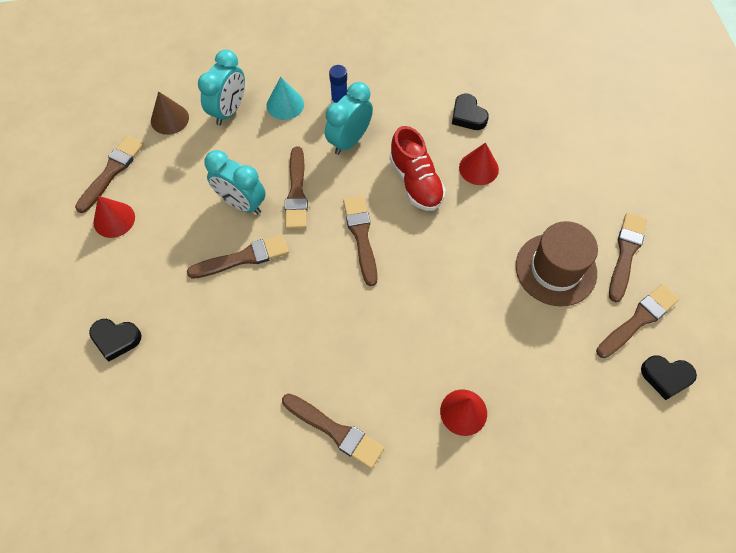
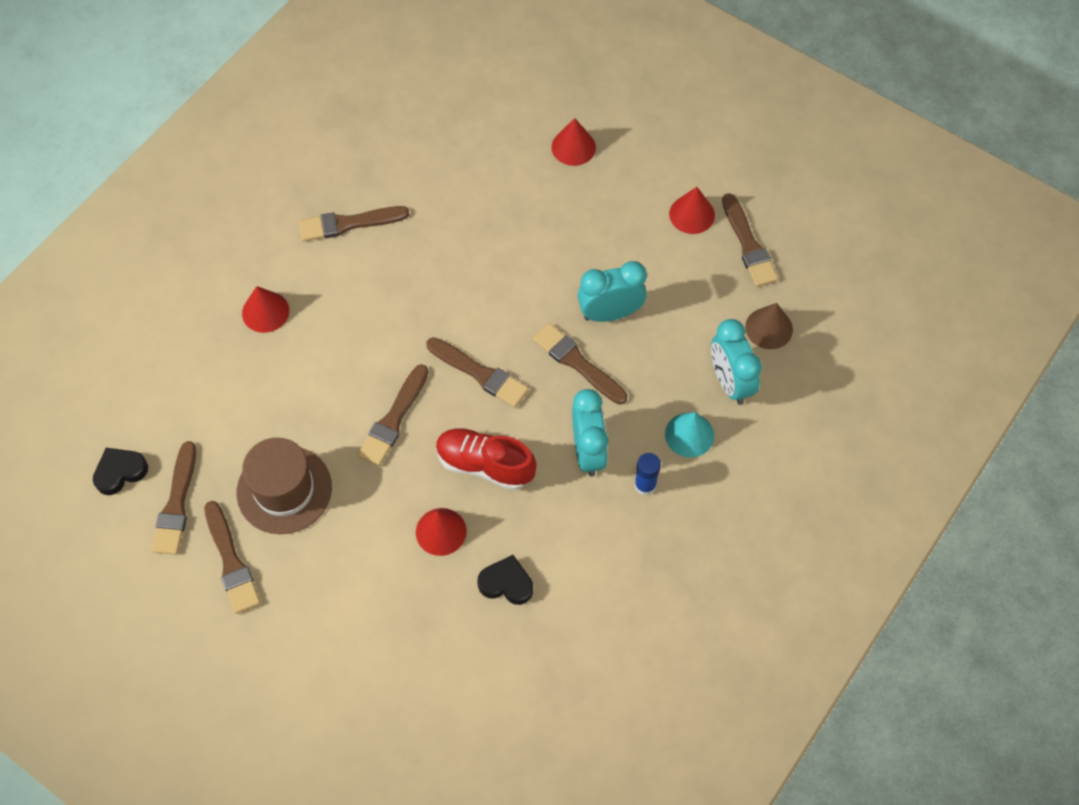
camera: 135 degrees right, 0 degrees up
black heart [89,319,142,361] -> red cone [551,118,596,166]
brown brush [187,235,289,279] -> brown brush moved to [358,364,428,466]

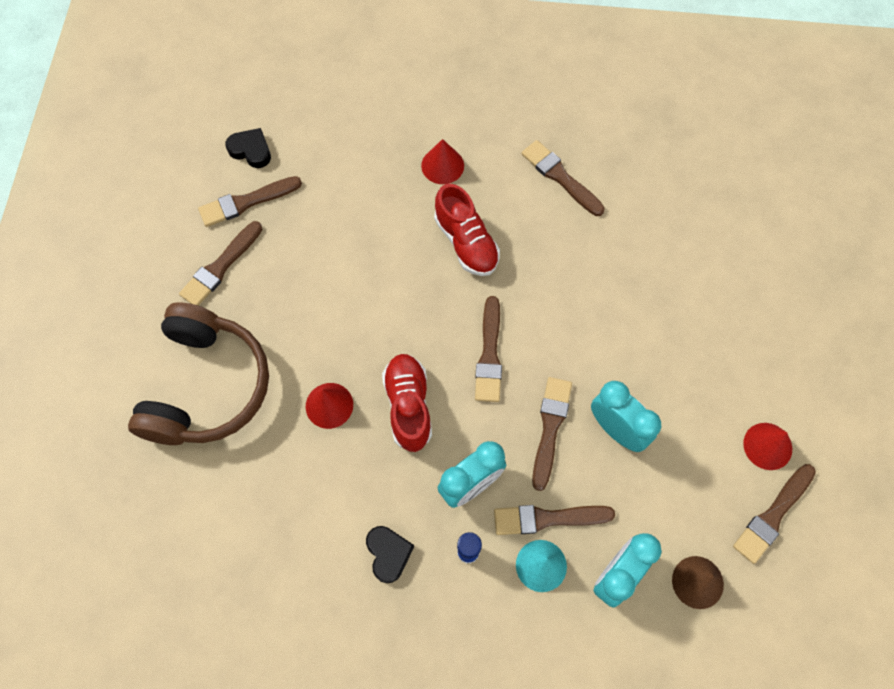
camera: 60 degrees right, 5 degrees up
brown hat [237,437,332,534] -> none
brown brush [358,364,428,466] -> brown brush moved to [494,505,615,535]
black heart [477,555,533,605] -> black heart moved to [366,526,414,583]
red cone [551,118,596,166] -> none
none -> brown headphones [128,303,269,445]
none -> red shoe [434,184,500,276]

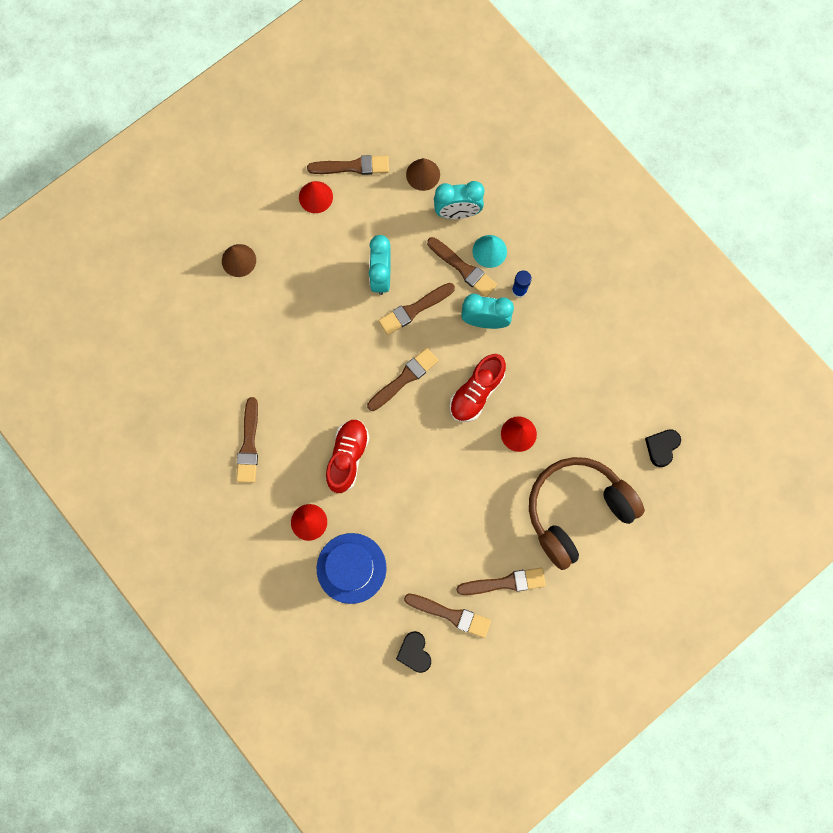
camera: 135 degrees left, 10 degrees up
black heart [366,526,414,583] -> black heart moved to [645,429,681,467]
none -> brown cone [222,244,256,277]
none -> blue hat [317,533,386,604]

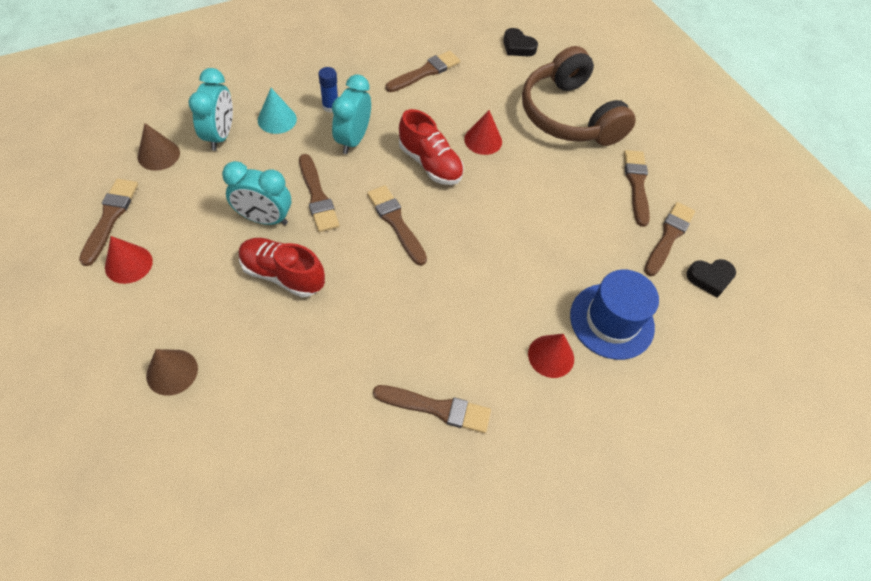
camera: 85 degrees left, 20 degrees down
red shoe [326,419,369,493] -> red shoe moved to [239,238,325,297]
brown brush [427,237,497,297] -> brown brush moved to [386,51,460,92]

